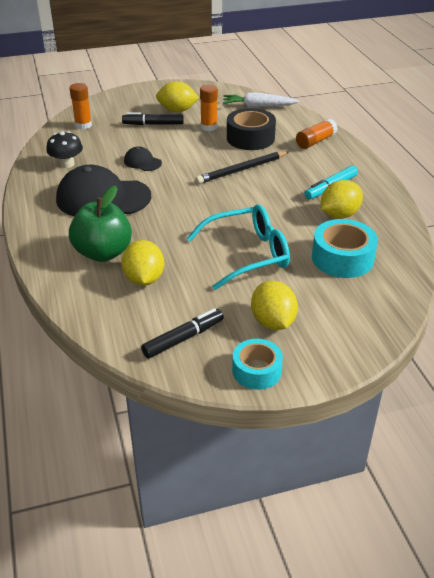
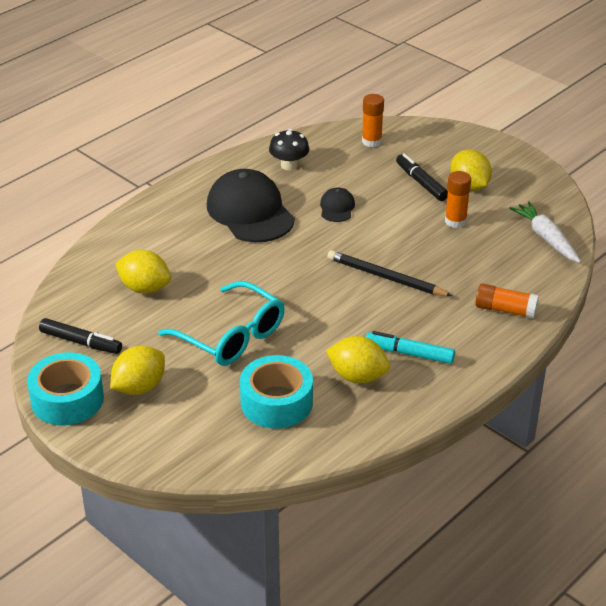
camera: 60 degrees right, 0 degrees up
green apple [69,185,132,262] -> none
yellow lemon [121,240,164,286] -> yellow lemon turned 60 degrees clockwise [115,250,171,294]
black tape [227,108,276,150] -> none
turquoise tape [232,339,283,390] -> turquoise tape [27,352,104,425], size x1.51

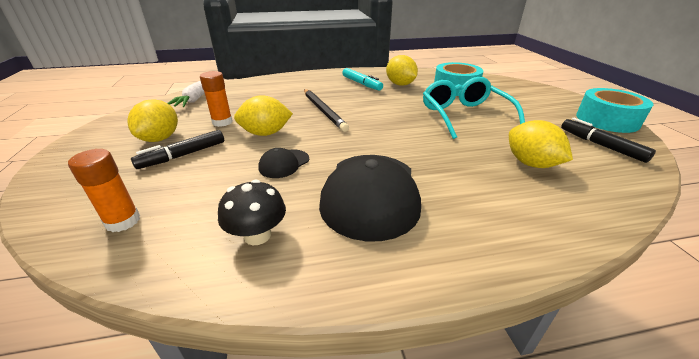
camera: 145 degrees left, 5 degrees down
yellow lemon [110,346,165,395] -> yellow lemon moved to [234,95,293,136]
black marker [396,154,448,201] -> black marker turned 45 degrees clockwise [131,130,224,169]
orange glue stick [475,283,539,318] -> none

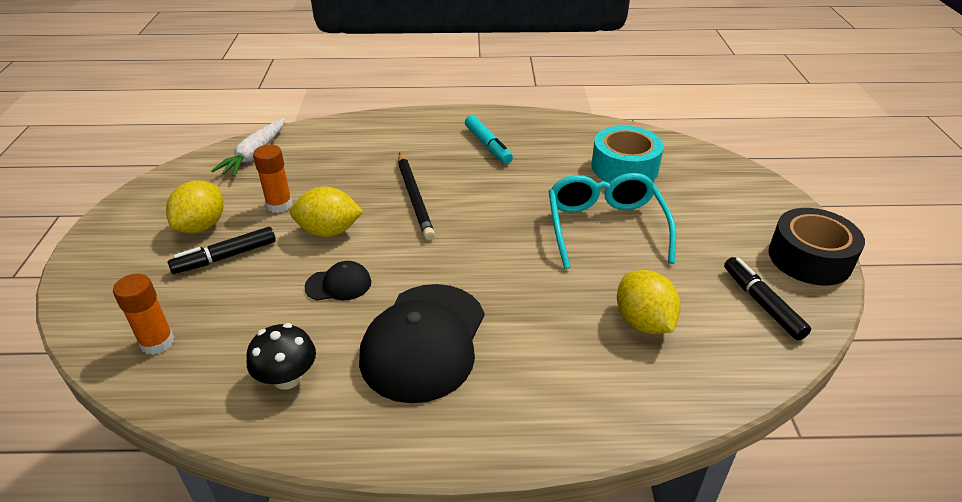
camera: 10 degrees right, 5 degrees up
black cap [259,148,309,178] -> black cap turned 150 degrees counterclockwise [305,261,371,300]
yellow lemon [386,55,418,86] -> none
turquoise tape [576,88,653,133] -> black tape [768,208,865,285]

